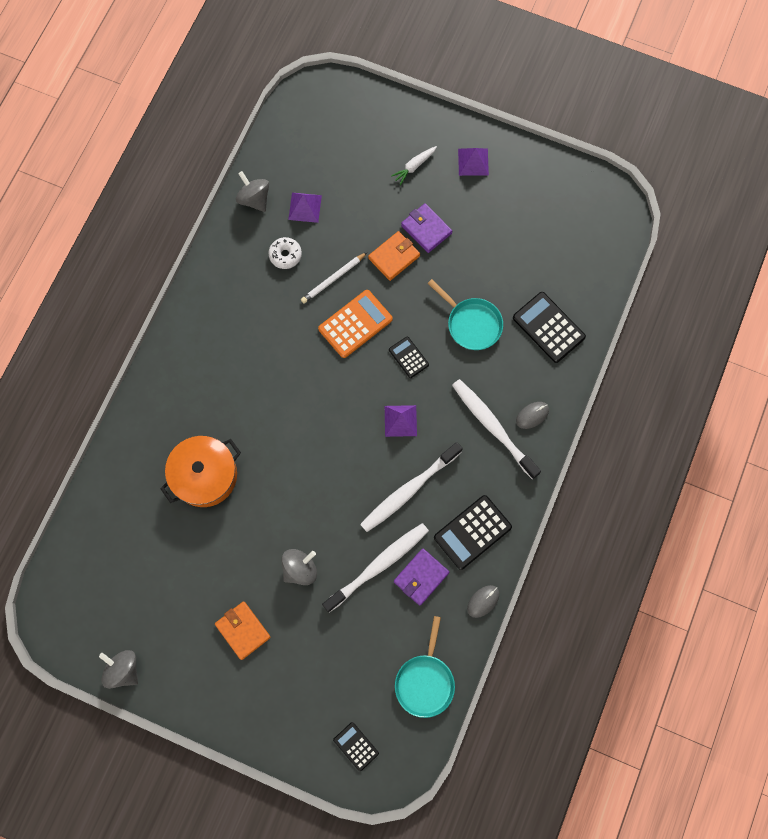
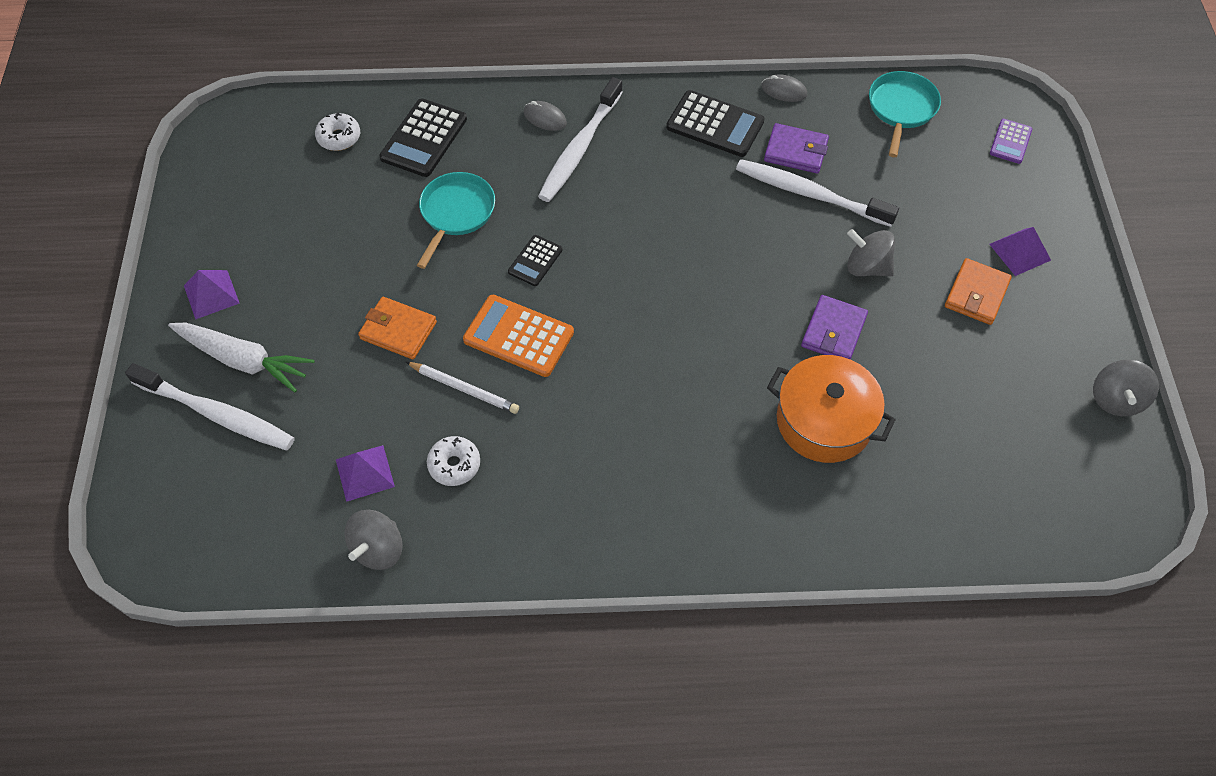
camera: 115 degrees left, 15 degrees down
black calculator [333,722,379,771] -> purple calculator [990,119,1033,164]
white toothbrush [360,442,463,532] -> white toothbrush moved to [125,363,295,450]
purple pyramid [385,405,417,437] -> purple pyramid moved to [989,227,1051,276]
white carrot [391,146,437,185] -> white carrot [168,323,315,393], size x1.80
turquoise pan [395,616,455,718] -> turquoise pan turned 60 degrees counterclockwise [869,71,941,157]
purple wallet [401,203,452,253] -> purple wallet moved to [801,295,868,360]
none -> white donut [315,113,360,151]

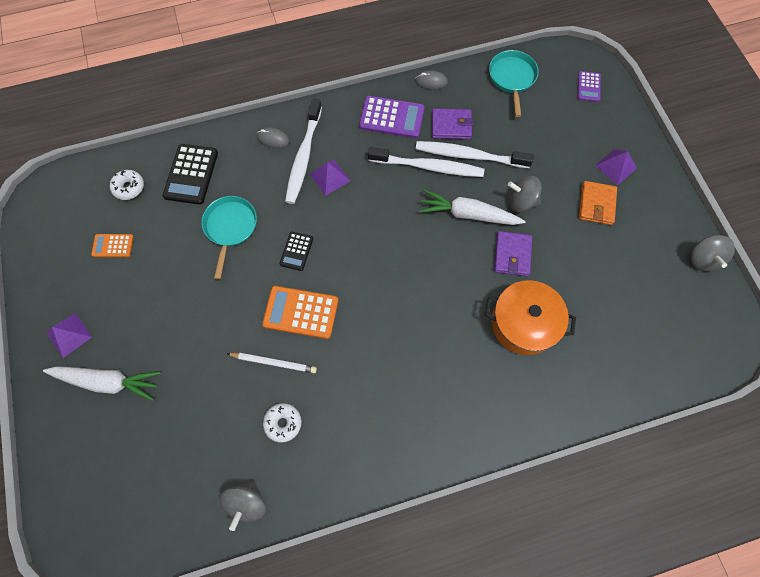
camera: 15 degrees left, 10 degrees up
white toothbrush [125,363,295,450] -> white toothbrush moved to [368,147,484,177]
purple pyramid [336,445,395,502] -> purple pyramid moved to [310,160,350,196]
orange wallet [358,297,437,359] -> none
black calculator [666,90,765,157] -> purple calculator [359,96,424,138]
none -> orange calculator [91,234,134,257]
none -> white carrot [419,190,525,225]

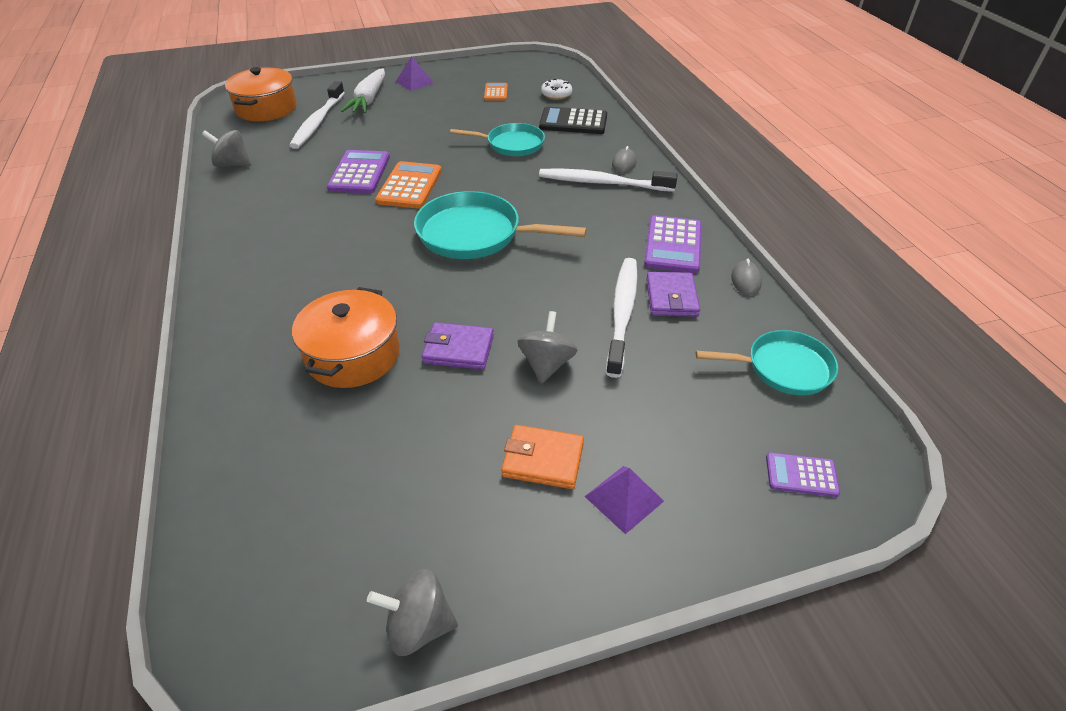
camera: 90 degrees right, 25 degrees down
white pencil [226,353,317,373] -> purple calculator [327,150,390,193]
white donut [263,403,301,442] -> none
black calculator [280,232,313,271] -> none
purple pyramid [310,160,350,196] -> none
white toothbrush [368,147,484,177] -> white toothbrush moved to [289,81,345,149]
white carrot [419,190,525,225] -> none
none -> orange pot [225,67,297,121]
none -> turquoise pan [414,191,587,259]

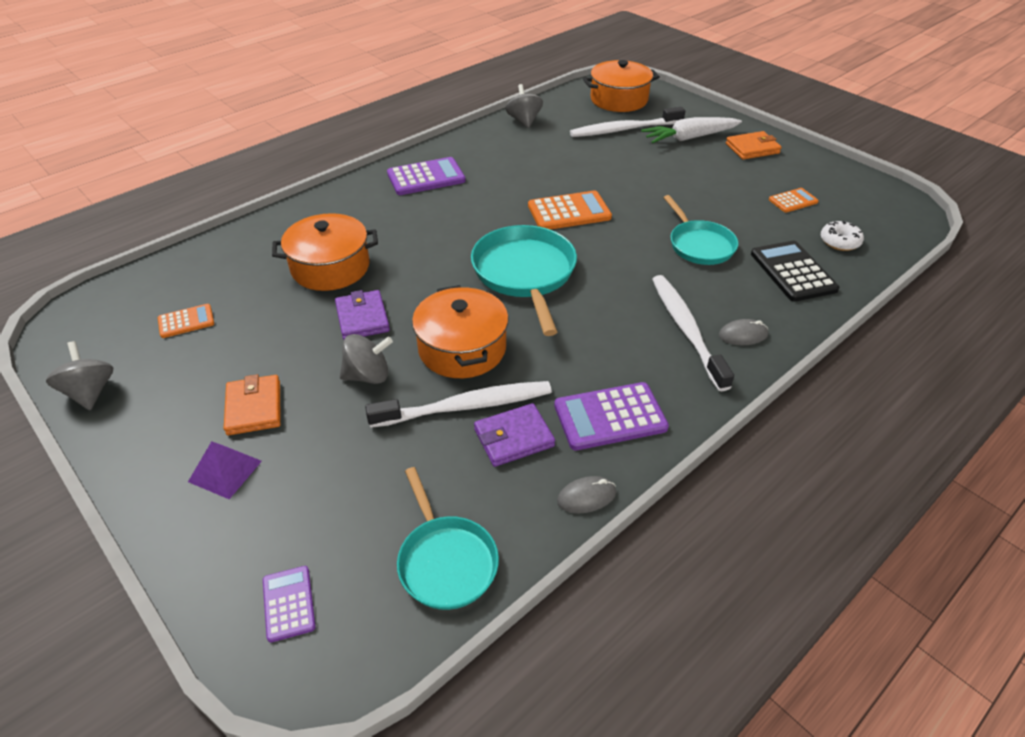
camera: 65 degrees right, 0 degrees up
purple calculator [327,150,390,193] -> purple calculator moved to [387,157,466,195]
purple pyramid [396,56,434,91] -> orange wallet [726,131,782,160]
none -> orange calculator [158,304,214,338]
none -> orange pot [412,285,509,378]

